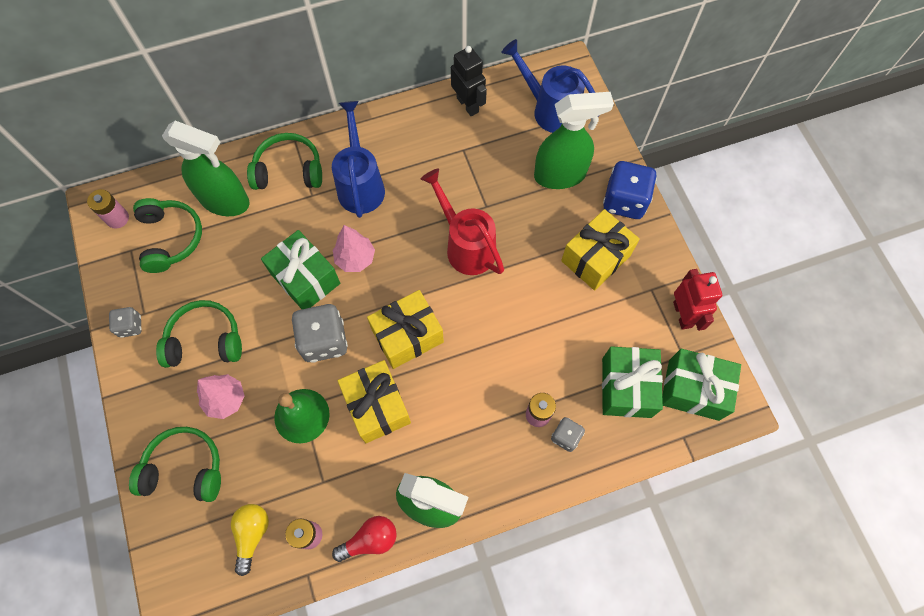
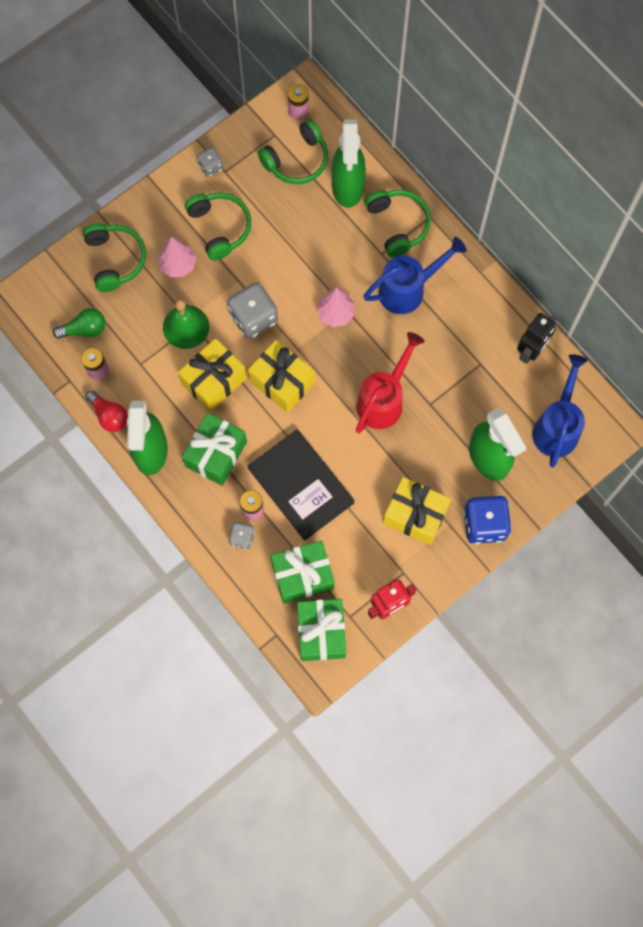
camera: 70 degrees right, 5 degrees up
yellow light bulb [231,504,269,576] -> green light bulb [53,308,105,339]
green gift [261,230,340,309] -> green gift moved to [182,413,247,486]
none -> black book [247,429,355,541]

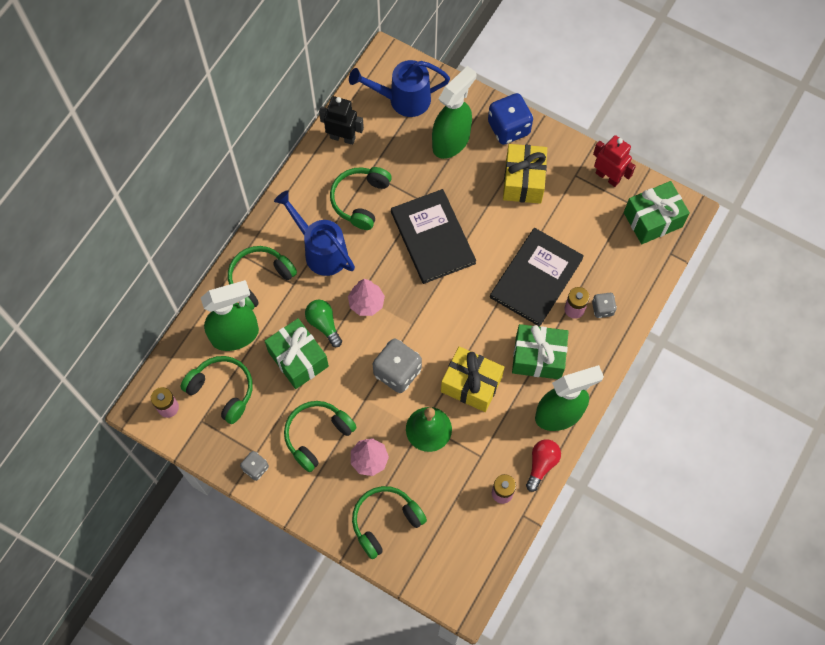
camera: 110 degrees left, 5 degrees down
green light bulb [53,308,105,339] -> green light bulb moved to [305,300,342,347]
yellow gift [248,340,315,413] -> none
green gift [271,541,335,604] -> green gift moved to [265,318,329,389]
red watering can [356,332,424,434] -> black book [391,189,476,284]
none -> green headphones [330,167,392,230]

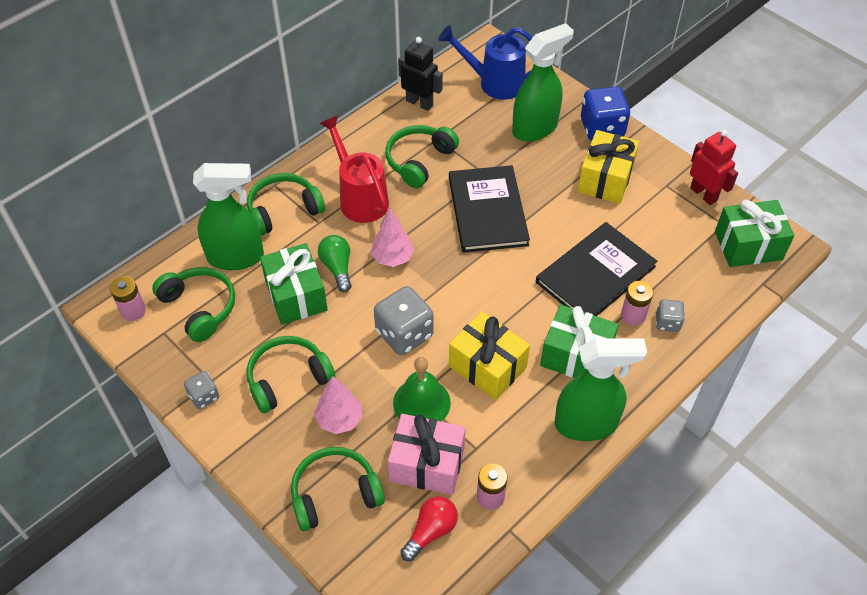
camera: 15 degrees right, 15 degrees down
blue watering can [274,190,355,276] -> red watering can [319,115,389,223]
red light bulb [526,439,561,492] -> red light bulb moved to [400,496,458,561]
none -> pink gift [388,414,466,495]

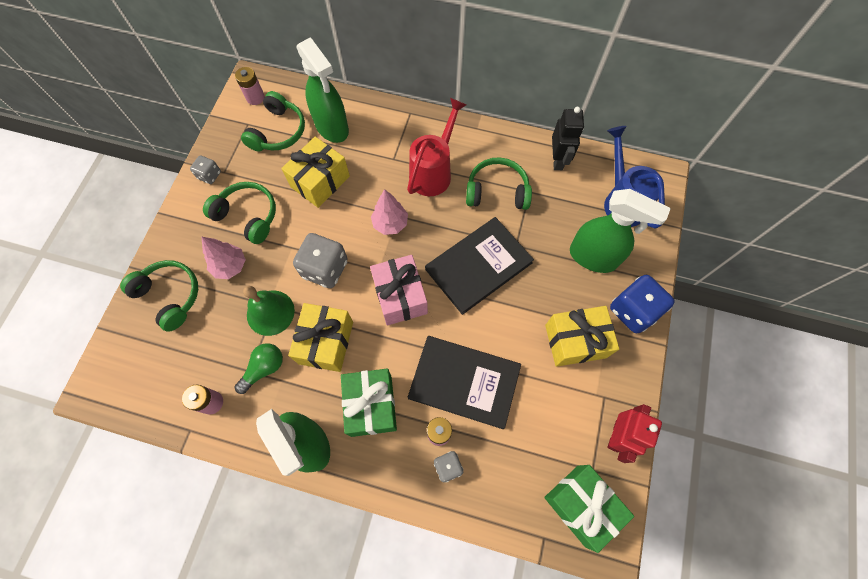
camera: 60 degrees right, 15 degrees up
green headphones [247,173,325,236] -> none
green gift [260,243,328,325] -> yellow gift [281,137,350,208]
green light bulb [318,235,352,292] -> green light bulb moved to [235,343,283,394]
pink gift [388,414,466,495] -> pink gift moved to [370,255,428,325]
red light bulb [400,496,458,561] -> none

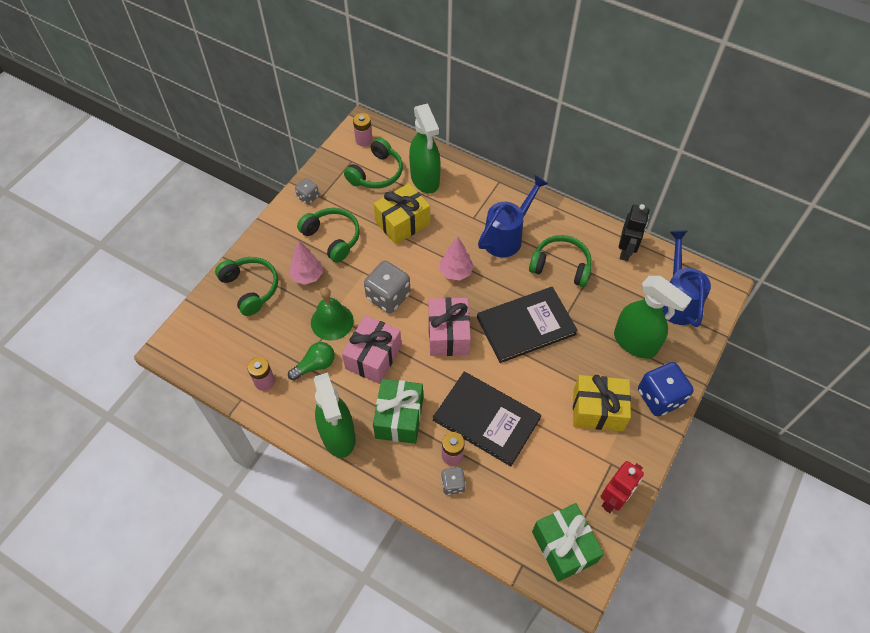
camera: 15 degrees right, 10 degrees down
yellow gift [288,303,353,372] -> pink gift [342,315,402,384]
red watering can [407,98,466,196] -> blue watering can [478,175,548,257]

